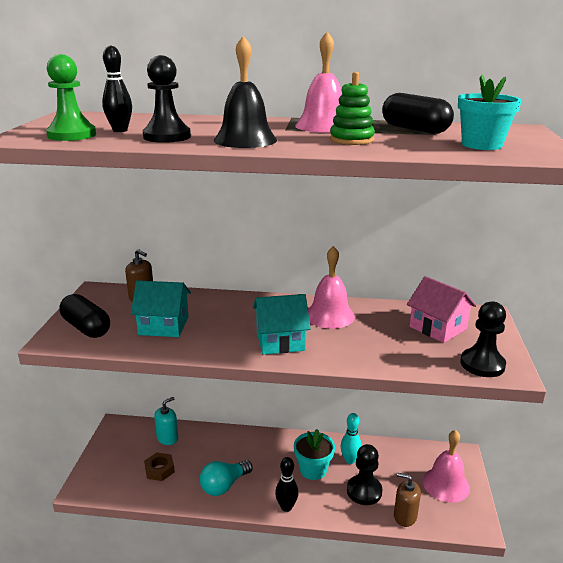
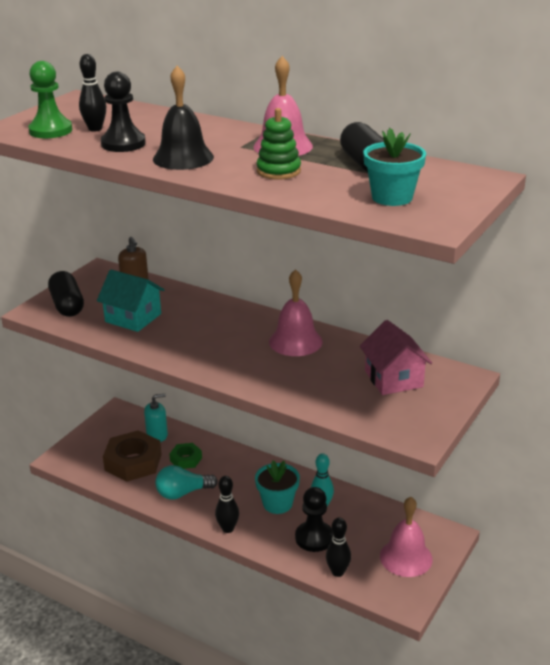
camera: 25 degrees right, 5 degrees up
brown nut [144,452,175,481] -> brown nut [103,430,162,482], size x1.84
turquoise house [253,294,311,355] -> none
brown soap dispenser [394,473,421,527] -> black bowling pin [326,517,351,577]
black pawn [460,301,506,377] -> none
none -> green nut [169,443,202,469]

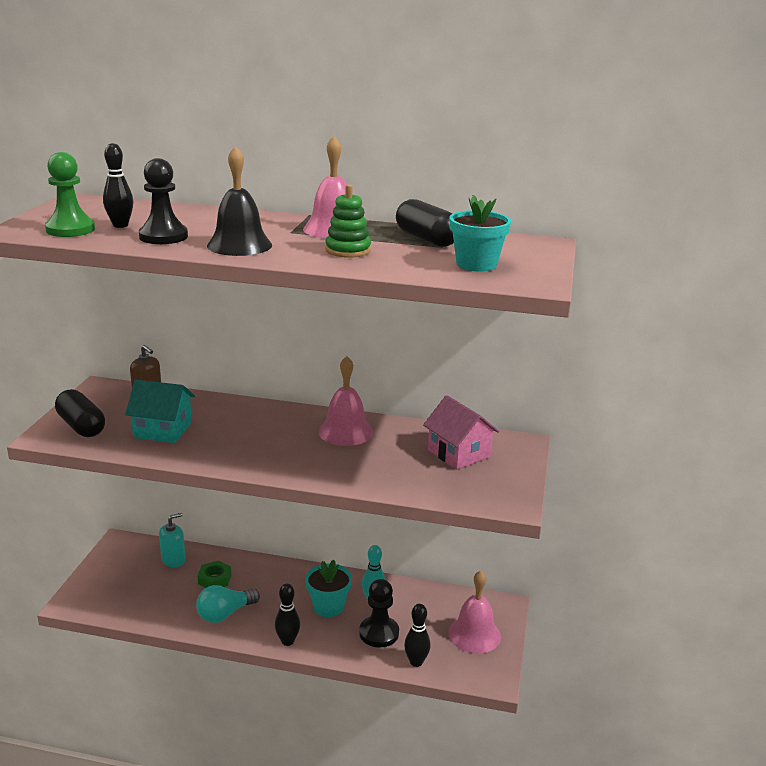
camera: 20 degrees left, 5 degrees down
brown nut [103,430,162,482] -> none

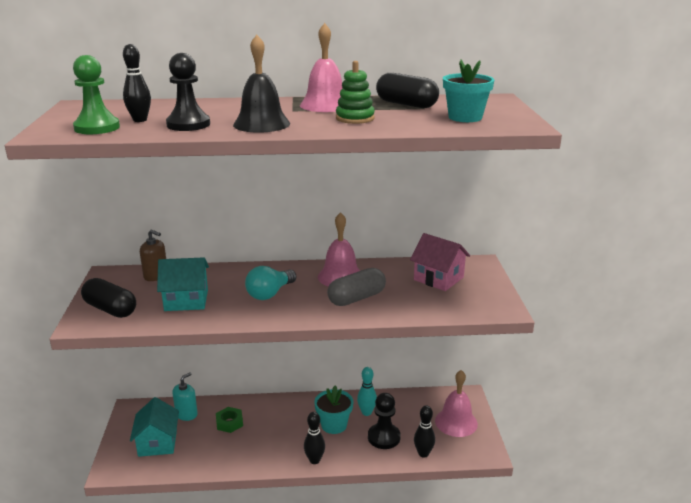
camera: 15 degrees left, 0 degrees up
turquoise light bulb [196,585,260,623] -> turquoise light bulb moved to [245,266,296,300]
none -> turquoise house [130,397,179,457]
none -> grey capsule [327,268,386,306]

